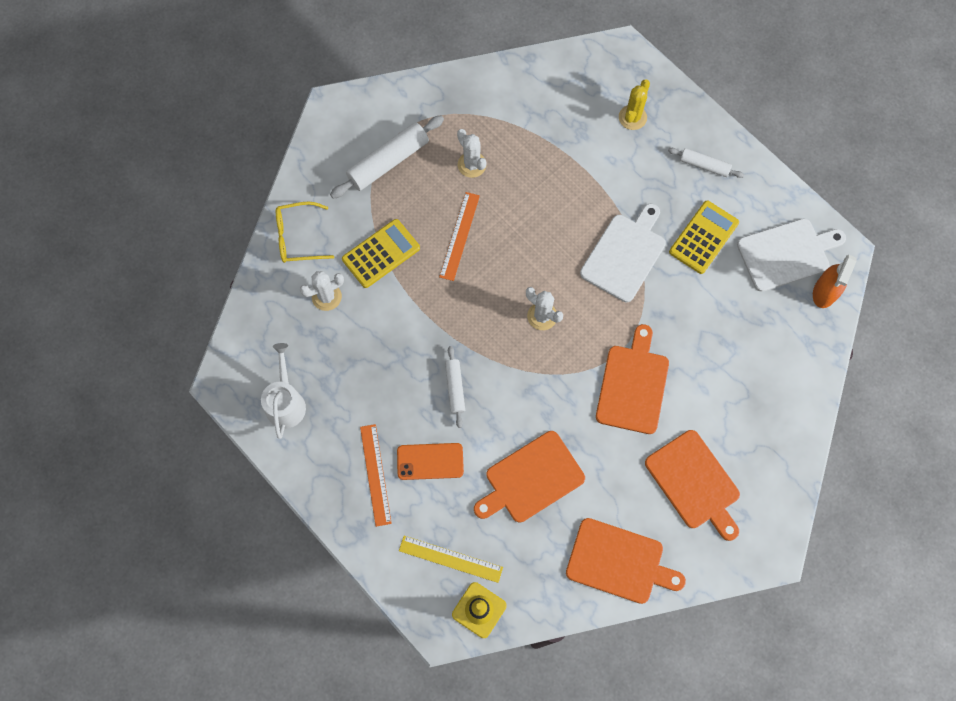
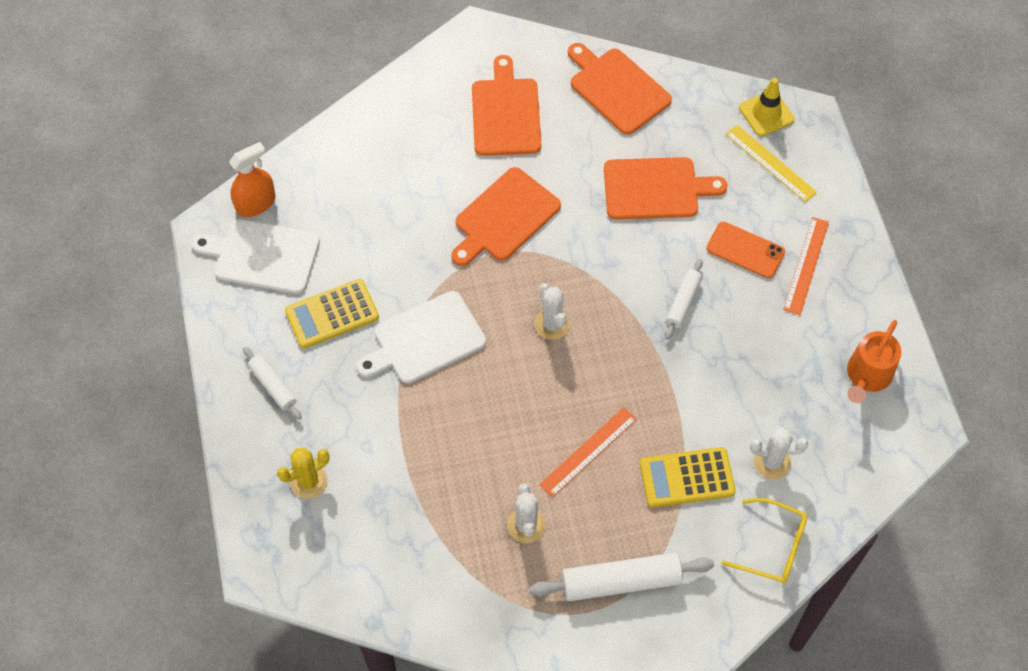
camera: 150 degrees left, 10 degrees down
white watering can [261,343,306,439] -> orange watering can [847,320,902,403]

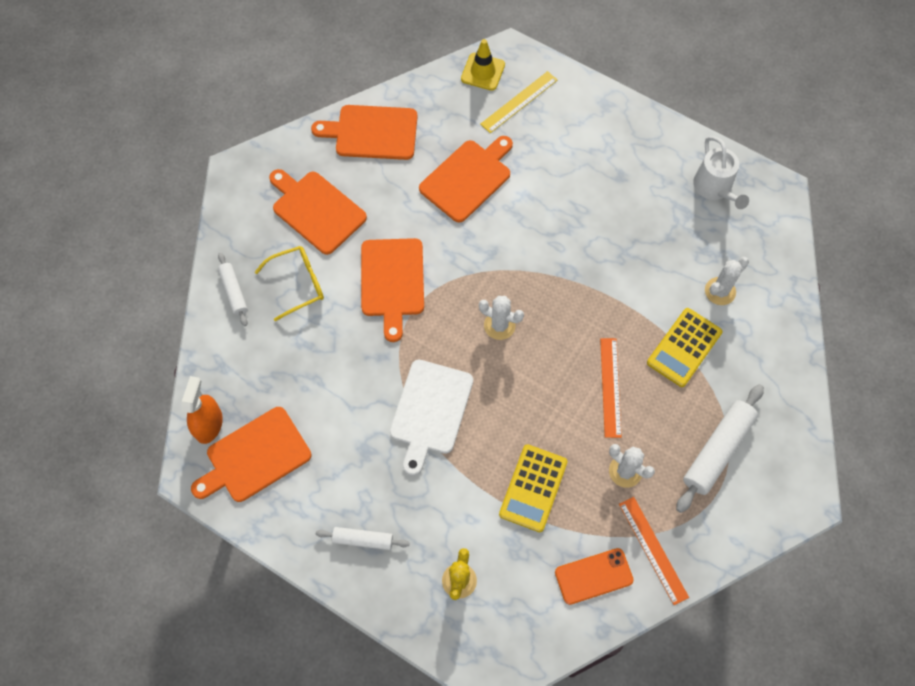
camera: 45 degrees left, 5 degrees up
white cutting board [191,219,320,294] -> orange cutting board [191,407,311,502]
yellow calculator [285,279,379,349] -> yellow calculator moved to [499,444,568,532]
white rolling pin [665,259,703,339] -> white rolling pin moved to [218,253,248,326]
orange phone [706,222,785,278] -> orange phone moved to [555,548,633,605]
yellow glasses [721,498,807,584] -> yellow glasses moved to [255,246,324,321]
yellow ruler [725,125,817,202] -> yellow ruler turned 45 degrees counterclockwise [480,71,557,133]
orange ruler [783,217,829,315] -> orange ruler moved to [619,497,689,605]
orange watering can [847,320,902,403] -> white watering can [693,136,749,209]

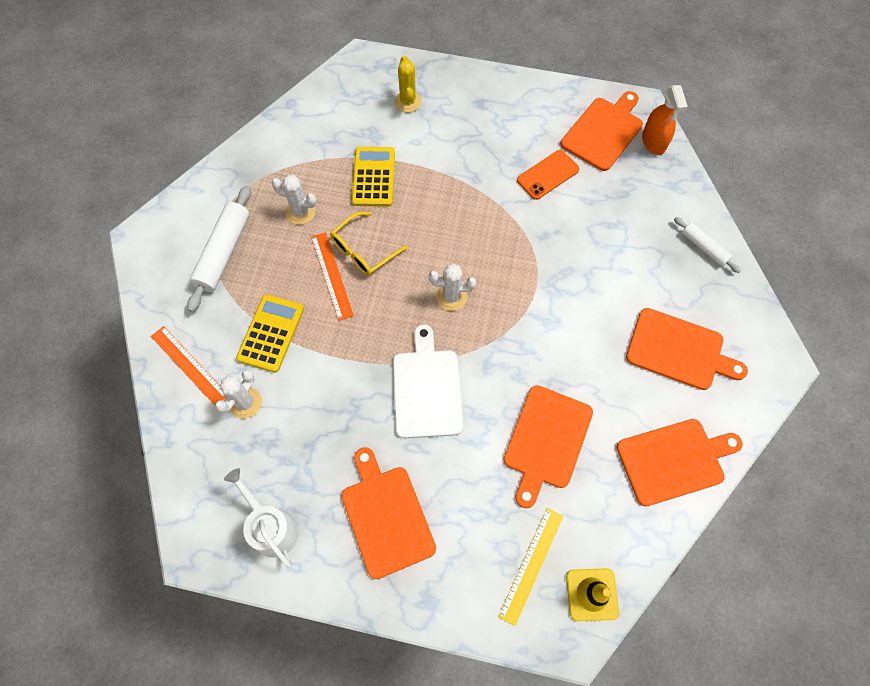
camera: 160 degrees right, 0 degrees up
yellow glasses [255,246,324,321] -> yellow glasses moved to [330,212,408,276]
white rolling pin [316,527,409,550] -> none
orange cutting board [361,238,424,342] -> orange cutting board moved to [341,447,436,579]
white cutting board [390,360,473,476] -> white cutting board moved to [393,324,463,438]
orange phone [555,548,633,605] -> orange phone moved to [517,150,580,200]
orange ruler [619,497,689,605] -> orange ruler moved to [151,326,226,405]

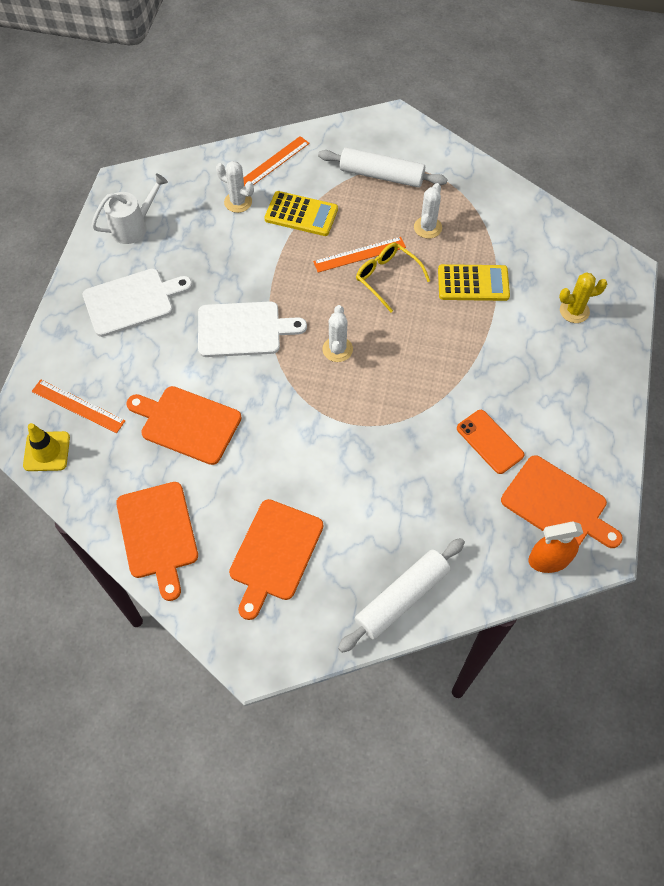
camera: 90 degrees right, 5 degrees down
orange cutting board [341,447,436,579] -> white cutting board [83,269,192,337]
yellow ruler [498,508,563,626] -> orange ruler [31,380,125,433]
white rolling pin [674,217,741,273] -> white rolling pin [338,538,465,653], size x1.75

